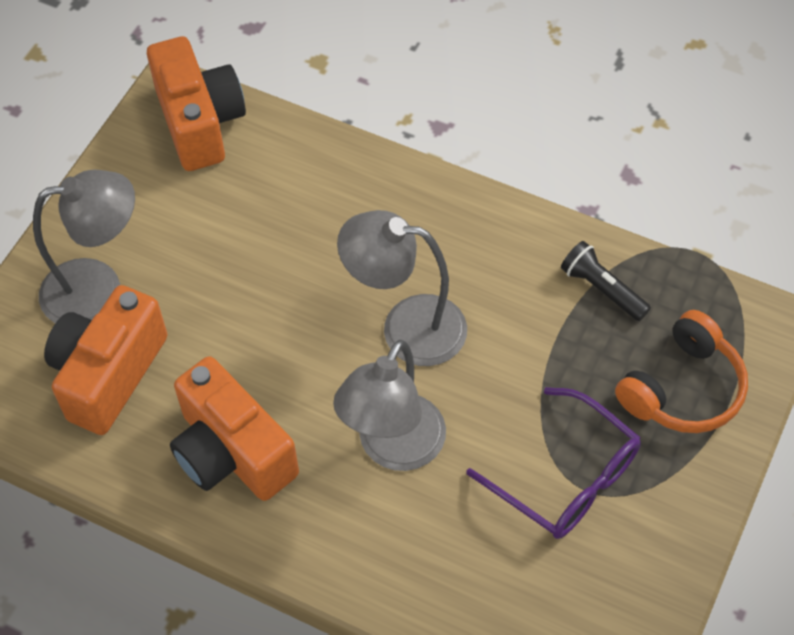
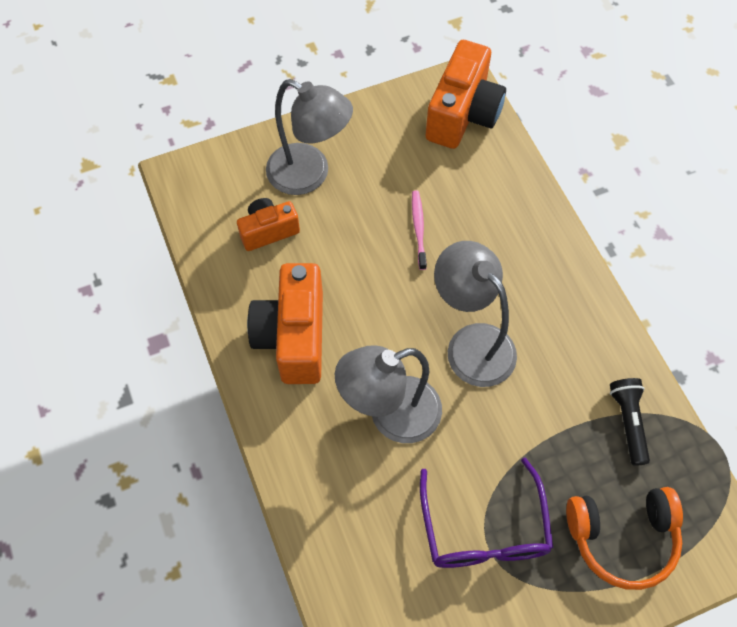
camera: 40 degrees right, 5 degrees up
orange camera [44,285,168,435] -> orange camera [237,198,300,251], size x0.58
none -> pink toothbrush [412,191,427,270]

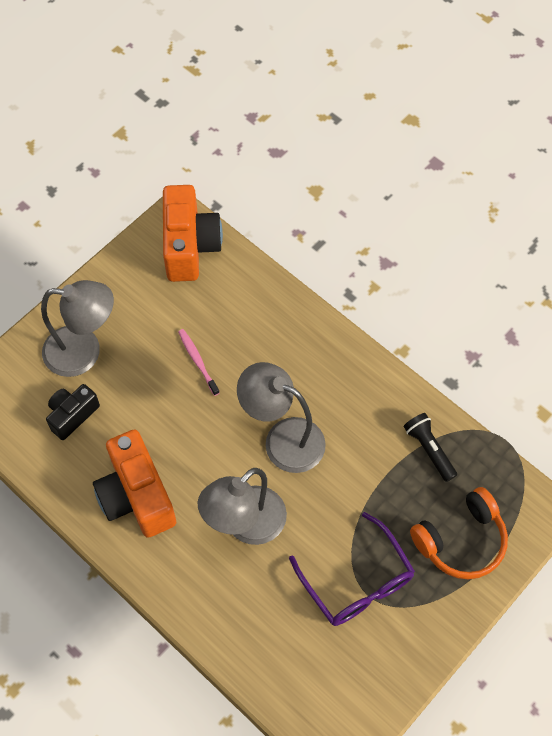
camera: 25 degrees left, 0 degrees up
orange camera [237,198,300,251] -> black camera [46,384,100,440]

